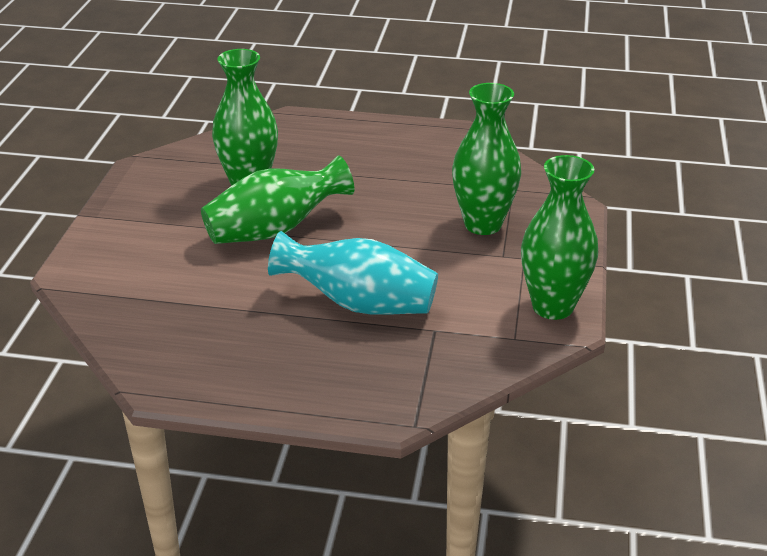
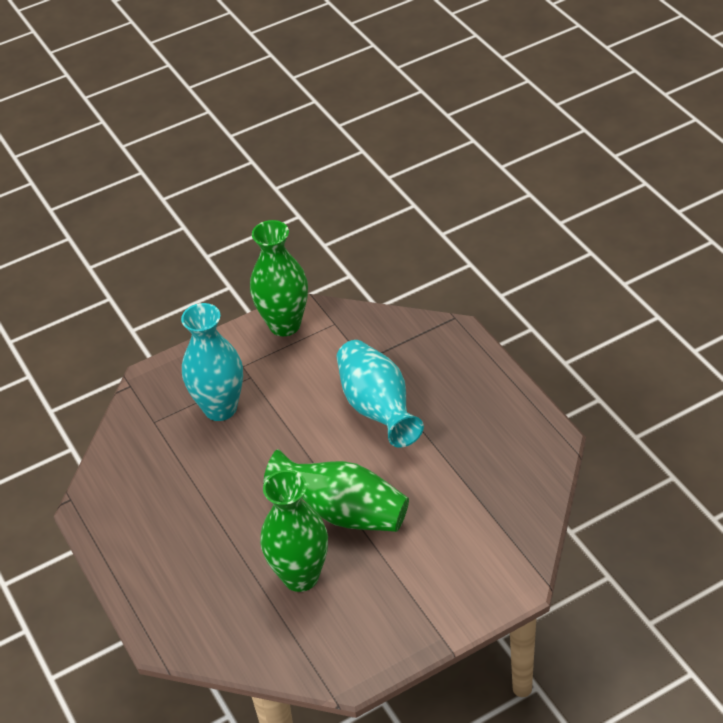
camera: 125 degrees left, 10 degrees up
green vase [452,83,521,235] -> turquoise vase [181,303,243,421]

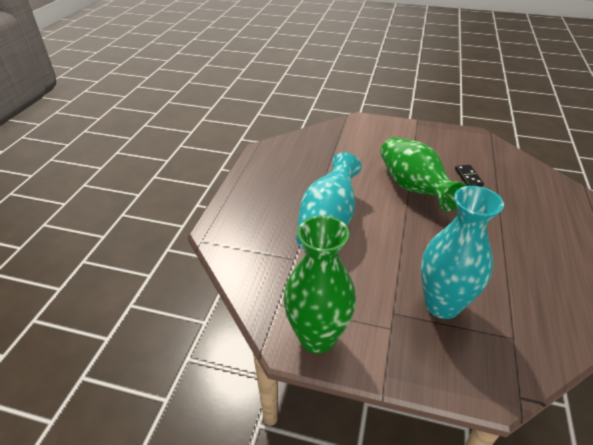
camera: 140 degrees left, 5 degrees down
green vase [260,470,328,592] -> black domino [455,165,484,187]

